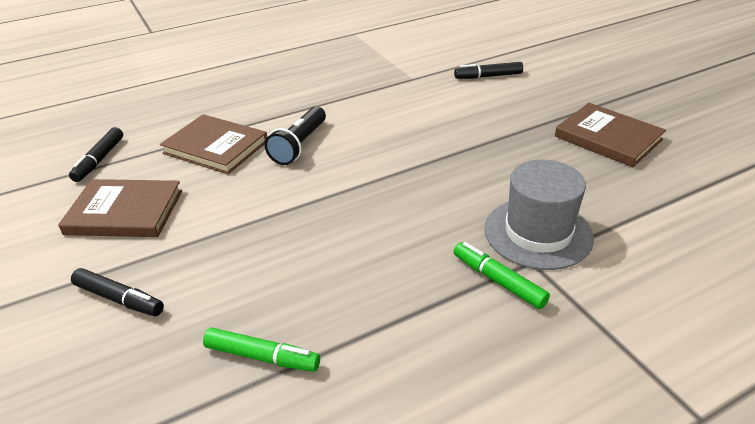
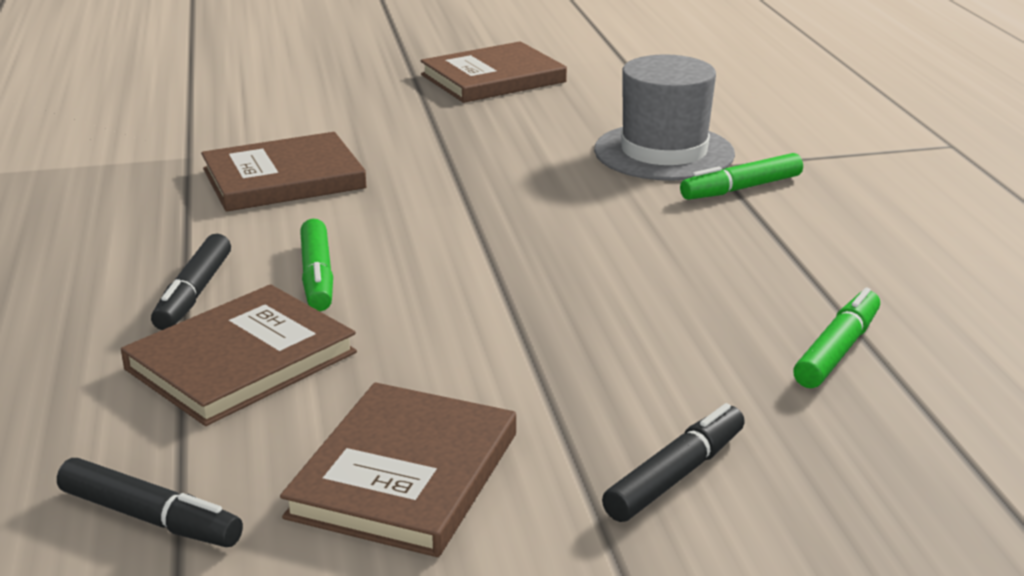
camera: 75 degrees left, 10 degrees down
black flashlight [265,106,326,165] -> green marker [300,219,333,311]
black marker [454,62,523,79] -> black marker moved to [151,234,231,330]
none -> brown book [201,132,367,212]

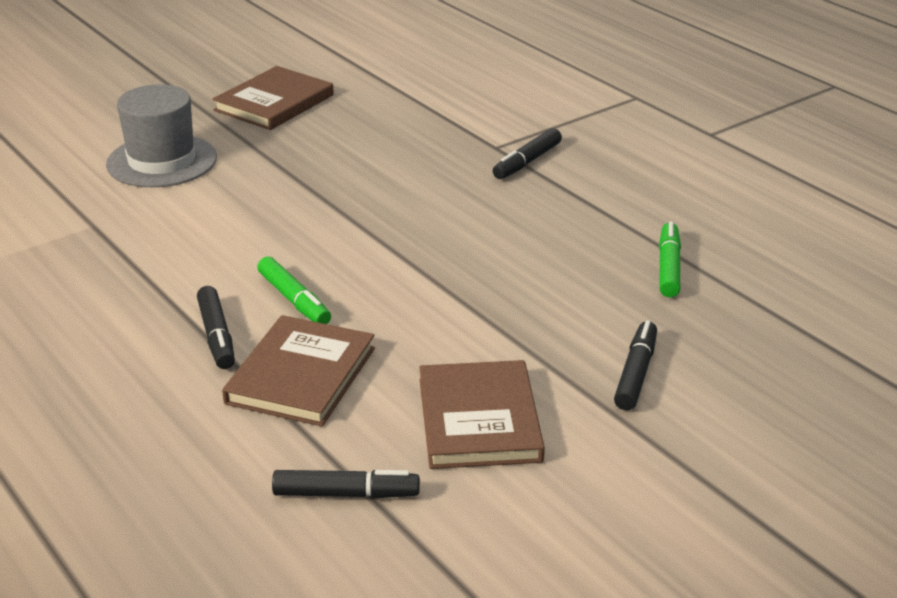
camera: 25 degrees left, 5 degrees up
brown book [201,132,367,212] -> none
grey hat [594,54,735,181] -> grey hat moved to [106,84,217,187]
green marker [680,153,803,200] -> black marker [493,128,562,179]

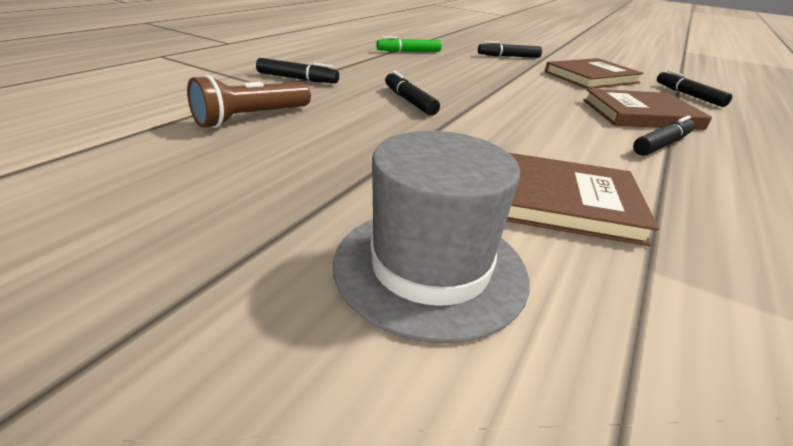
camera: 115 degrees left, 0 degrees up
brown book [212,66,334,130] -> brown book moved to [507,153,659,246]
green marker [257,256,331,324] -> none
none -> brown flashlight [187,75,311,128]
none -> black marker [385,71,440,116]

